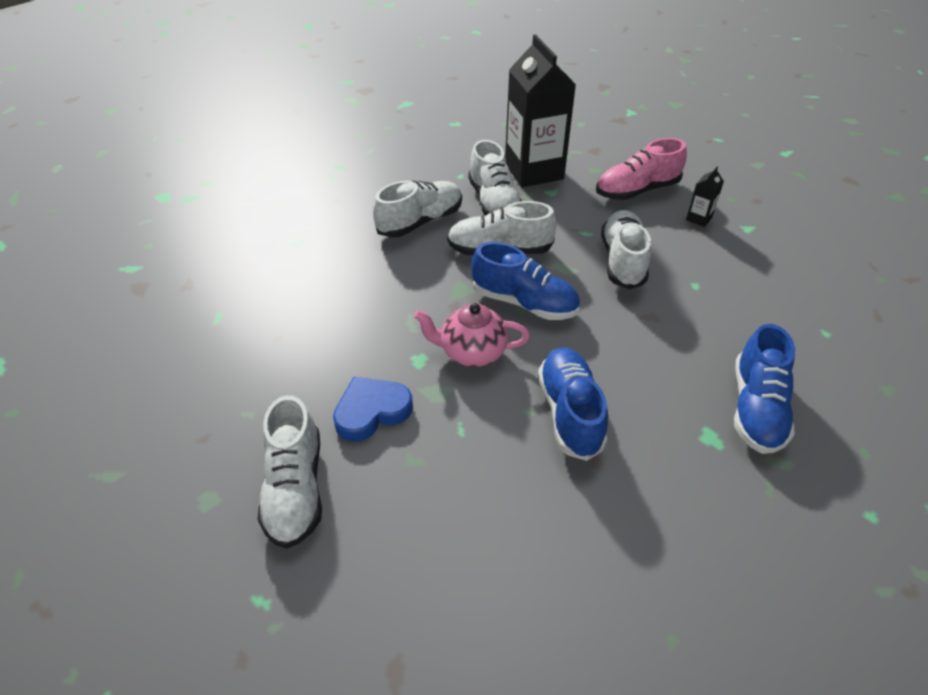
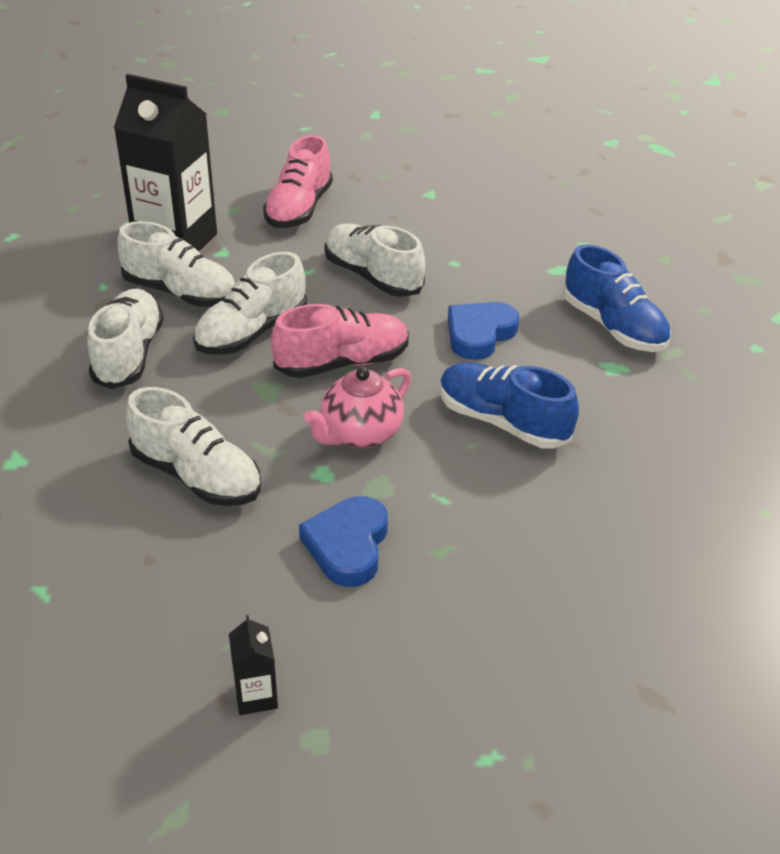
camera: 50 degrees left, 5 degrees down
white shoe [258,395,322,549] -> white shoe moved to [126,387,261,506]
blue shoe [471,242,580,320] -> pink shoe [271,304,409,378]
black carton [686,167,724,227] -> black carton moved to [229,615,278,715]
none -> blue heart [448,302,519,360]

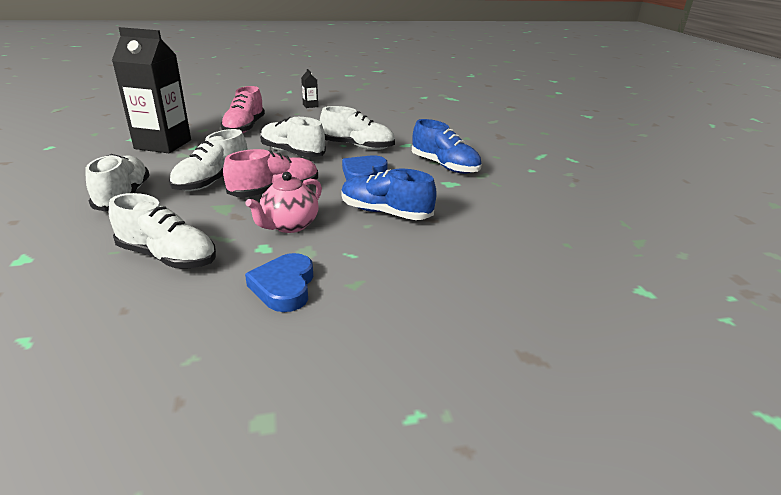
camera: 10 degrees left, 10 degrees down
white shoe [117,221,236,307] -> white shoe moved to [320,106,395,150]
black carton [229,615,278,715] -> black carton moved to [301,69,318,108]

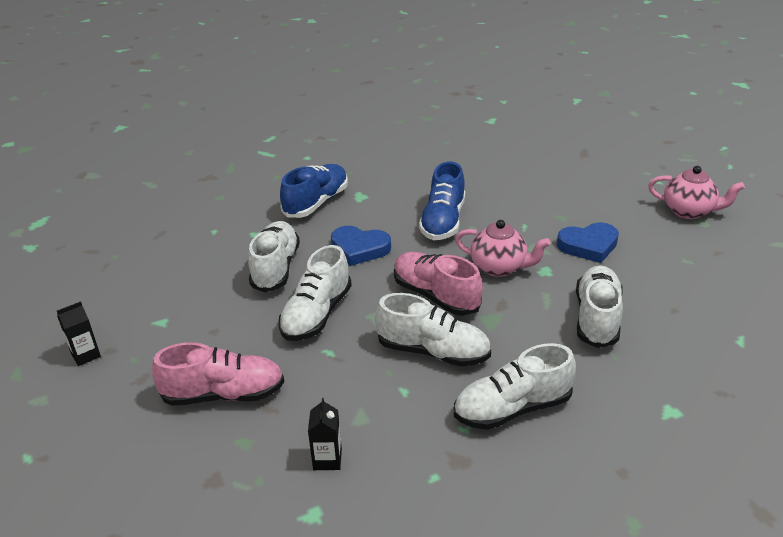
camera: 100 degrees left, 5 degrees up
black carton [112,27,191,153] -> black carton [308,398,342,470], size x0.40
none -> pink teapot [648,166,745,219]

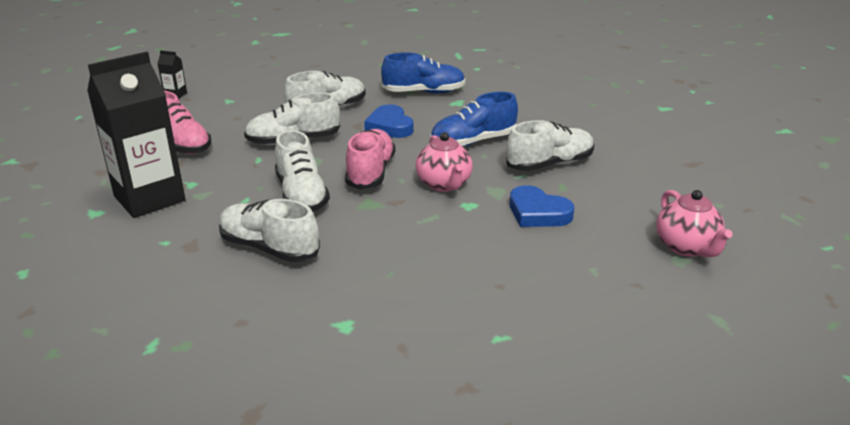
camera: 50 degrees right, 5 degrees down
black carton [308,398,342,470] -> black carton [87,52,186,218], size x2.50
white shoe [576,266,623,348] -> white shoe moved to [506,120,594,171]

